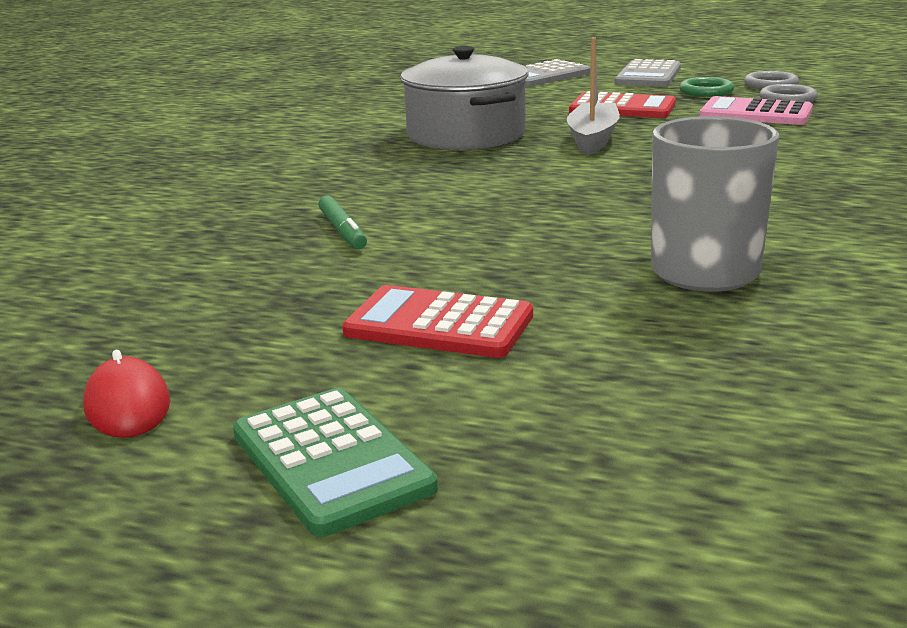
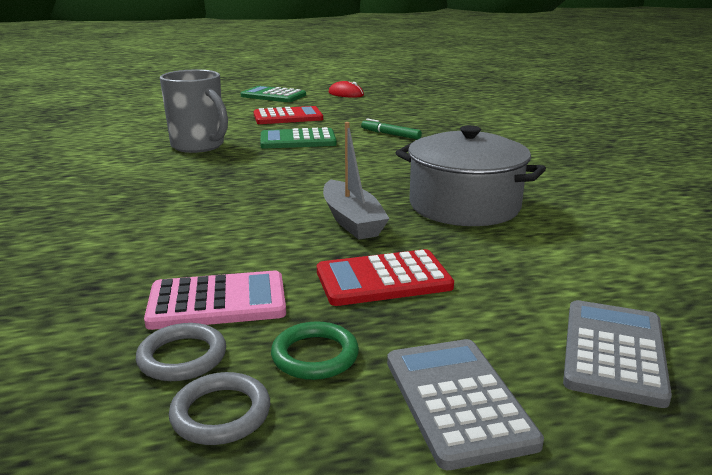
camera: 145 degrees right, 0 degrees up
none -> green calculator [260,127,337,148]

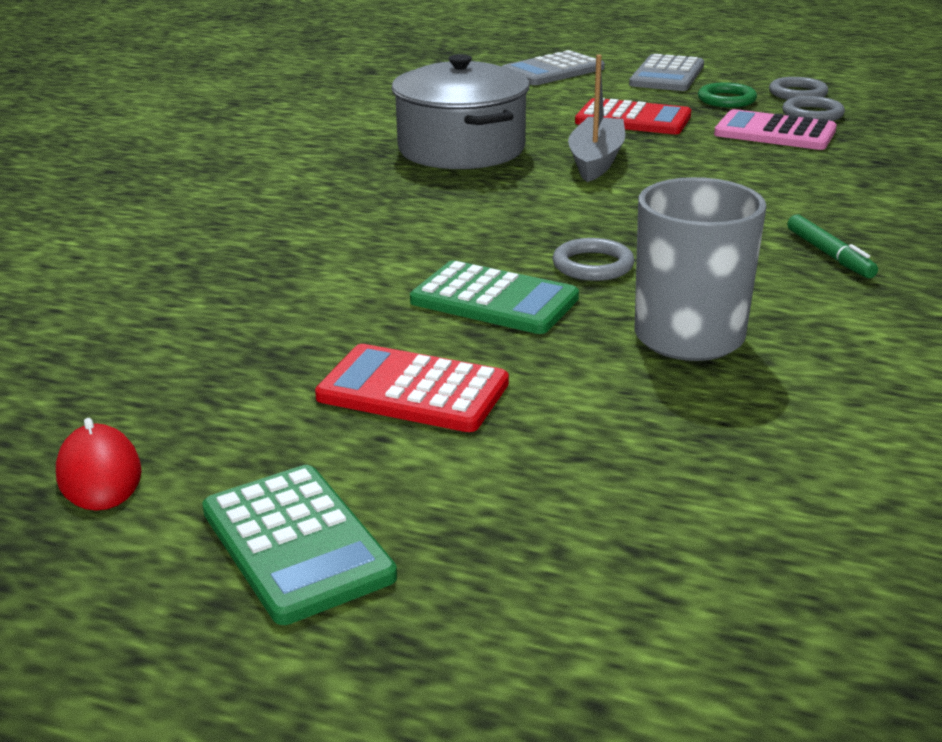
camera: 145 degrees left, 5 degrees up
green marker [361,118,422,140] -> green marker moved to [787,214,878,278]
none -> grey ring [552,238,634,281]

